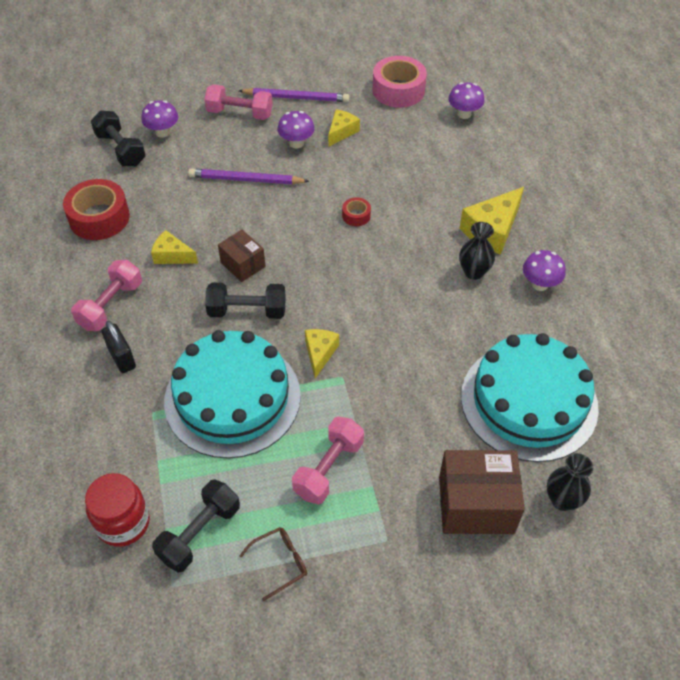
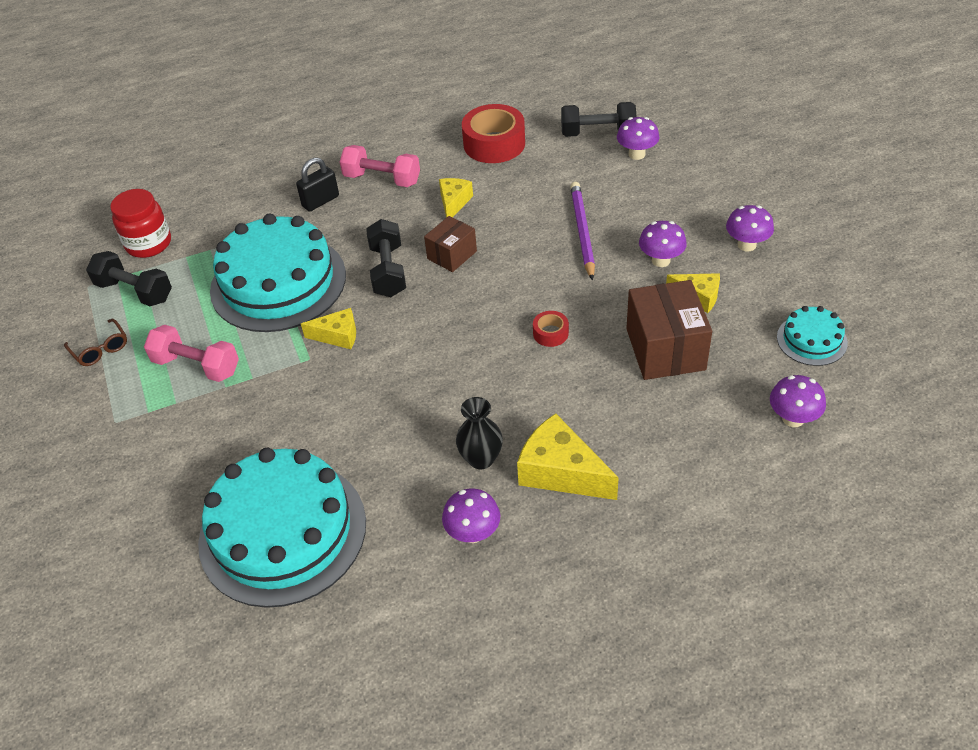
camera: 85 degrees right, 5 degrees down
black dumbbell [91,110,146,166] -> black dumbbell turned 45 degrees clockwise [561,102,636,137]
pink dumbbell [204,84,273,120] -> none
purple pencil [239,88,350,102] -> purple mushroom [726,205,774,251]
pink tape [373,56,427,108] -> turquoise cake [777,306,848,366]
brown box [439,450,525,534] -> brown box moved to [626,280,712,380]
black vase [547,453,593,511] -> none

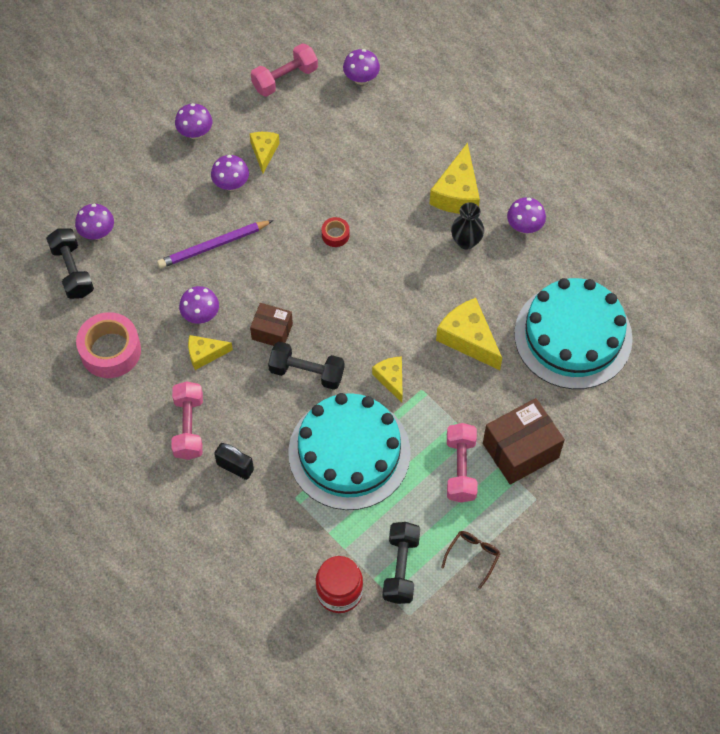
camera: 115 degrees left, 15 degrees up
black dumbbell [366,219,406,297] -> black dumbbell turned 45 degrees clockwise [268,342,344,390]
red tape [462,104,525,163] -> pink tape [76,312,141,378]
brown box [626,280,712,380] -> brown box moved to [483,398,565,485]
turquoise cake [777,306,848,366] -> pink dumbbell [251,43,318,97]
none -> purple mushroom [179,286,219,324]
none -> yellow cheese [436,298,502,370]

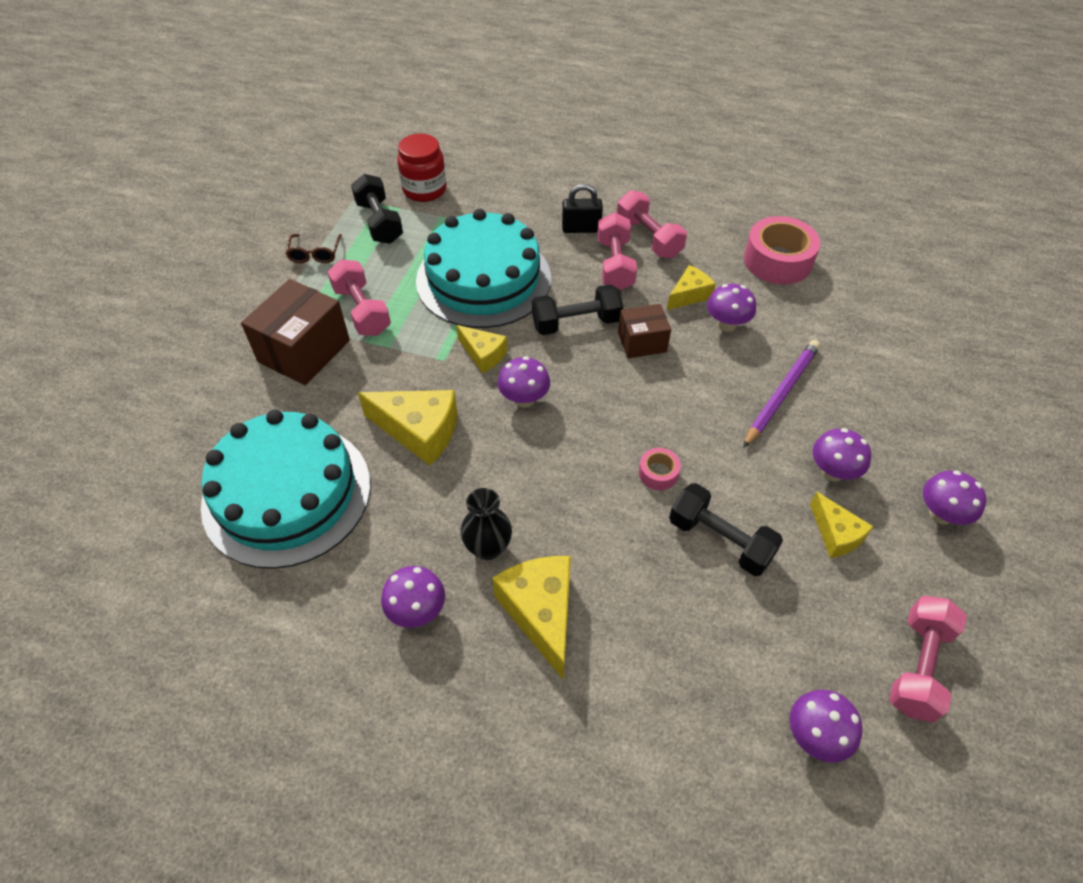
camera: 150 degrees right, 10 degrees down
black dumbbell [46,228,94,299] -> black dumbbell moved to [669,483,783,576]
purple mushroom [75,204,114,240] -> purple mushroom moved to [498,356,550,408]
red tape [322,217,350,247] -> pink tape [639,448,681,490]
none -> pink dumbbell [597,212,637,290]

